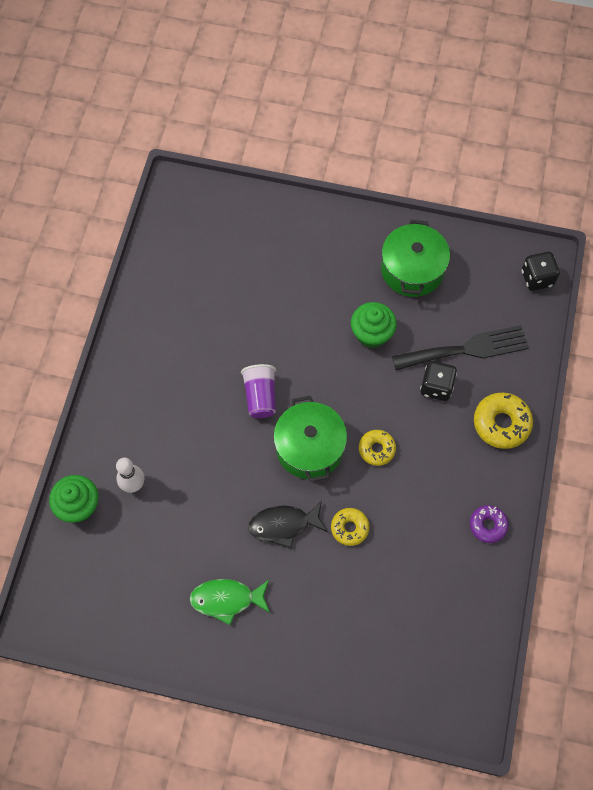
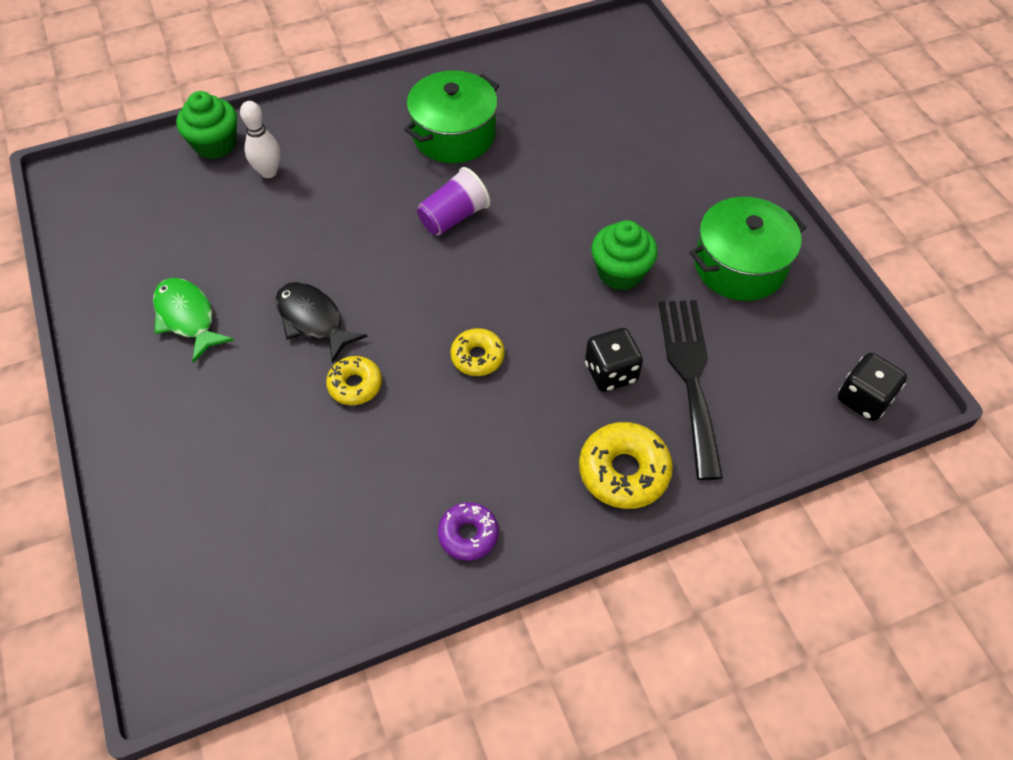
camera: 55 degrees right, 10 degrees down
green pot [273,396,347,482] -> green pot moved to [404,70,499,163]
black fork [392,325,529,370] -> black fork turned 135 degrees counterclockwise [659,300,723,480]

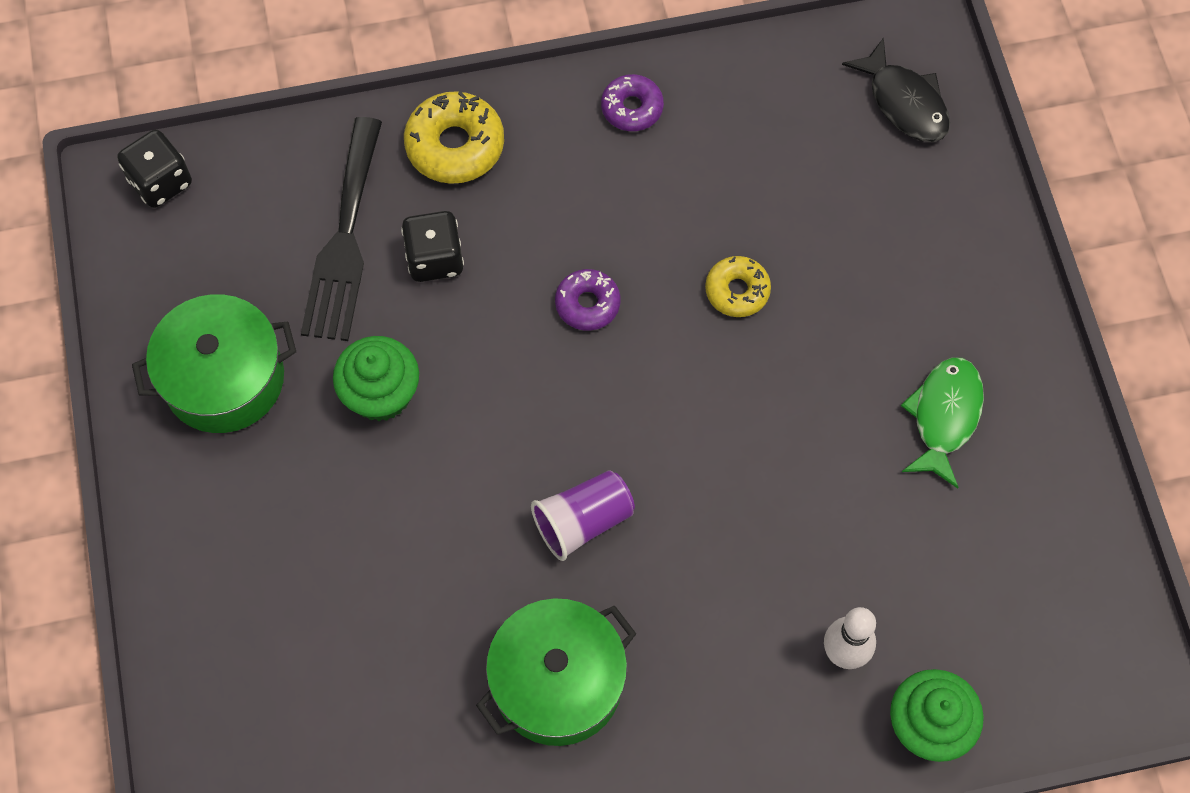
camera: 170 degrees left, 10 degrees up
green fish [153,278,234,363] -> green fish turned 135 degrees counterclockwise [901,357,984,489]
black fish [275,282,368,363] -> black fish moved to [842,37,950,142]
yellow donut [450,328,505,376] -> purple donut [555,269,621,331]

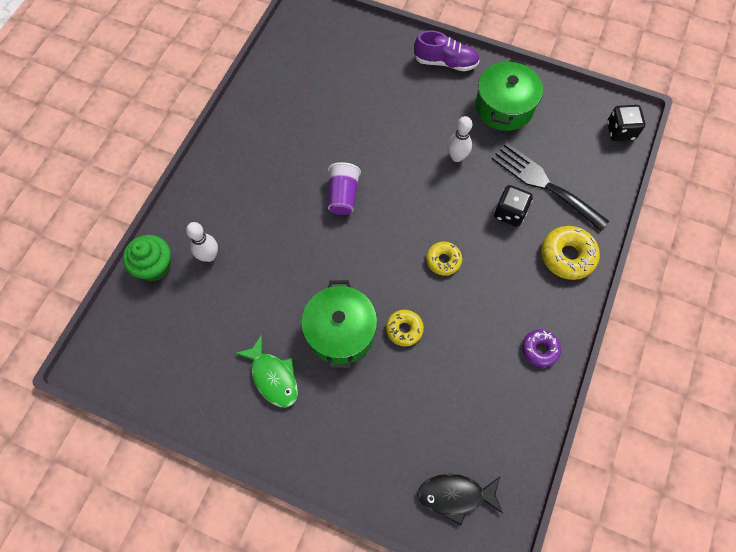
camera: 125 degrees right, 0 degrees up
green cupcake [333,336,419,421] -> white bowling pin [447,116,472,162]
green pot [476,598,636,746] -> green pot moved to [301,280,377,369]
purple donut [555,269,621,331] -> yellow donut [426,242,462,276]
none -> purple shoe [414,30,479,71]

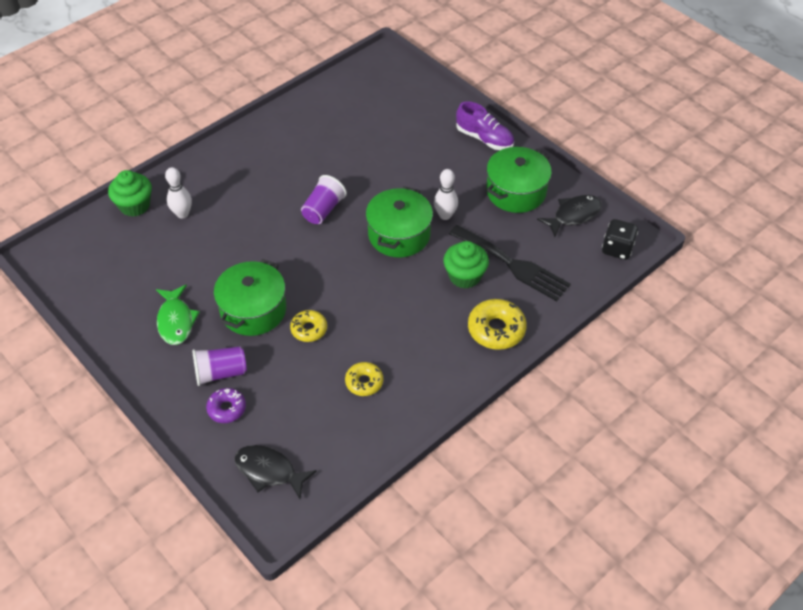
camera: 25 degrees right, 15 degrees down
yellow donut [426,242,462,276] -> yellow donut moved to [345,362,383,396]
black fork [491,142,609,231] -> black fork turned 150 degrees clockwise [449,225,571,301]
black dice [494,185,533,227] -> green cupcake [443,241,489,289]
purple donut [522,330,561,367] -> purple donut moved to [206,388,246,423]
none -> purple cup [192,346,247,386]
none -> green pot [366,186,433,257]
none -> black fish [537,195,602,237]

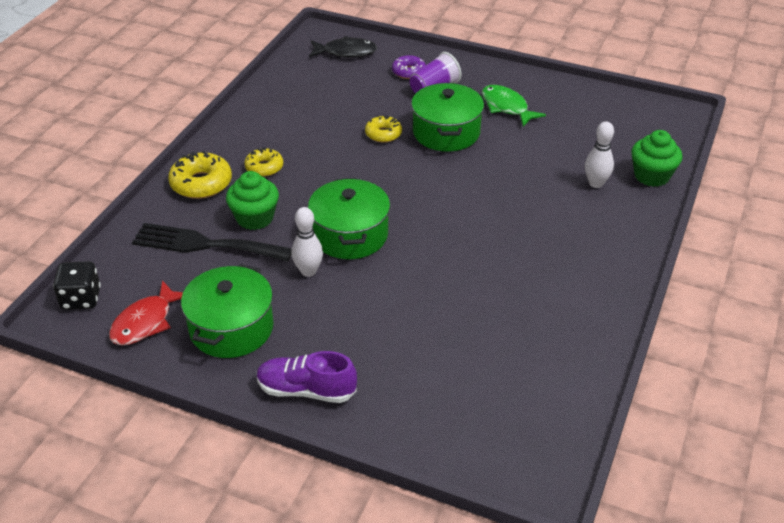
camera: 155 degrees right, 10 degrees down
purple cup [301,175,347,224] -> none
yellow donut [345,362,383,396] -> yellow donut moved to [244,147,283,177]
black fish [537,195,602,237] -> red fish [109,280,183,345]

